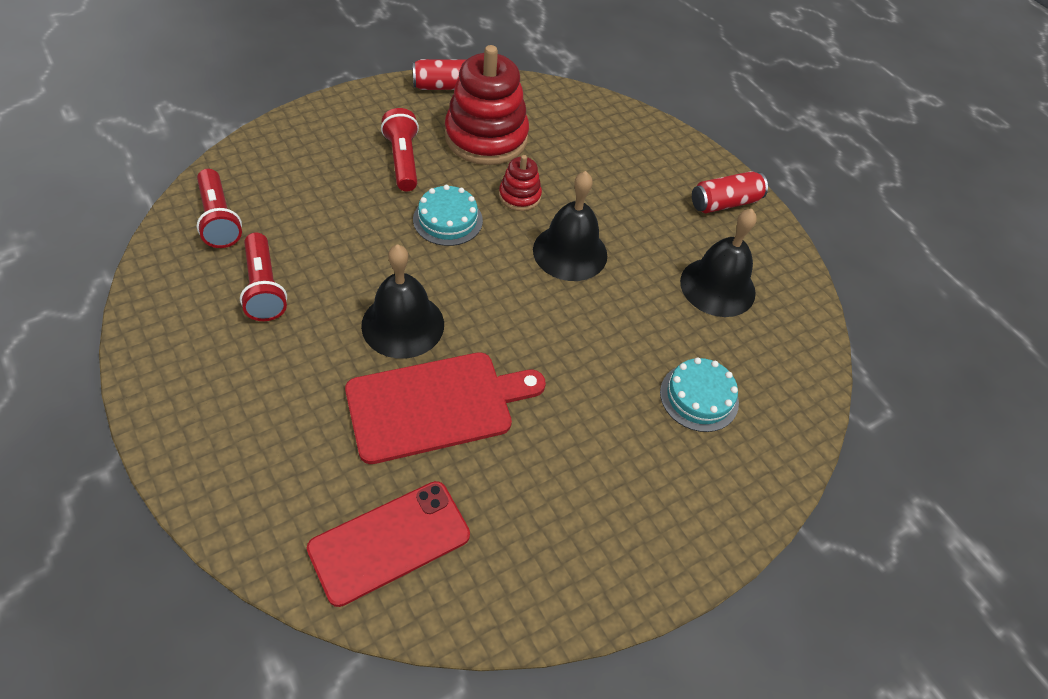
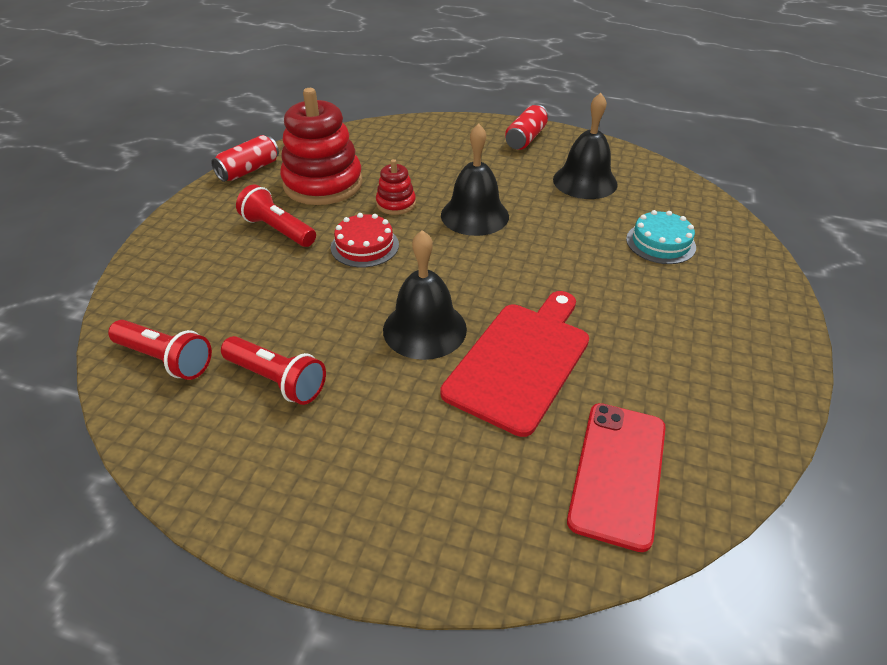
camera: 35 degrees left, 10 degrees down
turquoise cake [413,185,483,246] -> red cake [331,213,399,267]

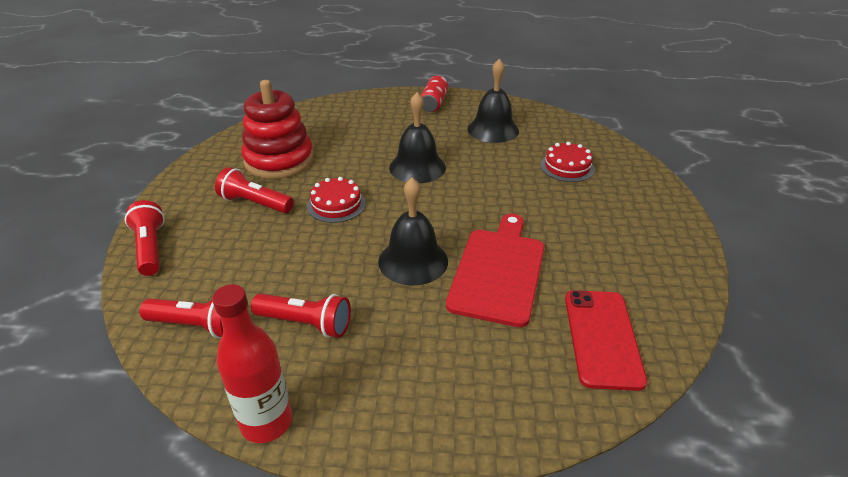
camera: 15 degrees left, 5 degrees down
red can [211,135,279,182] -> none
red stacking toy [376,159,416,215] -> none
turquoise cake [626,210,696,264] -> red cake [540,142,595,182]
none -> red flashlight [125,200,165,276]
none -> red bottle [212,284,292,443]

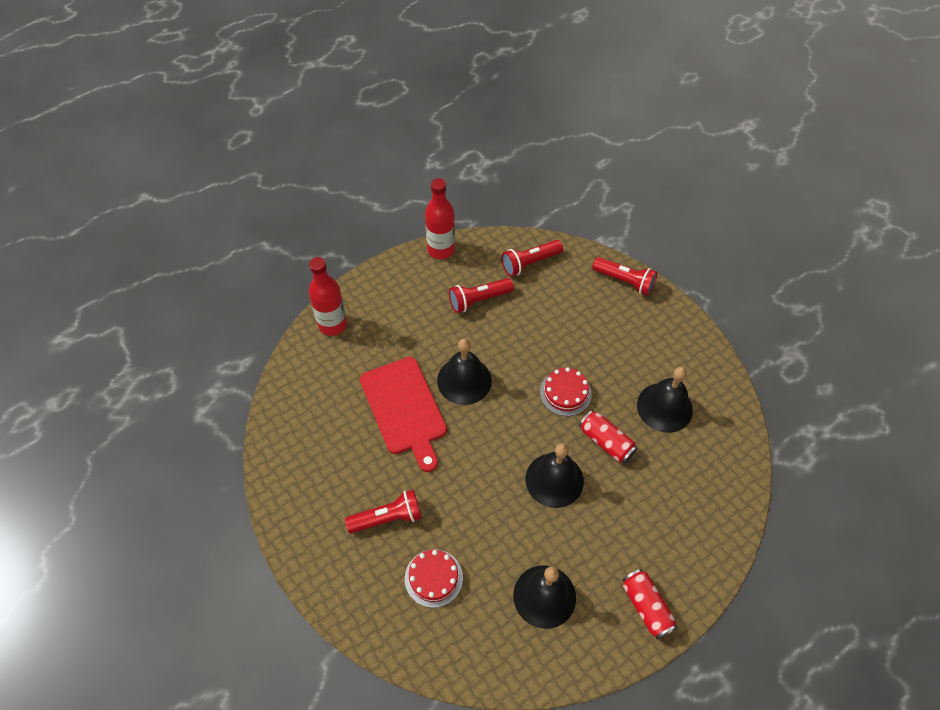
camera: 140 degrees right, 20 degrees up
red flashlight [215,167,294,213] -> red flashlight moved to [345,489,422,534]
red stacking toy [241,80,314,179] -> black bell [637,367,693,433]
red phone [565,290,647,391] -> none
none -> red bottle [309,257,347,336]
none -> red can [579,410,637,463]

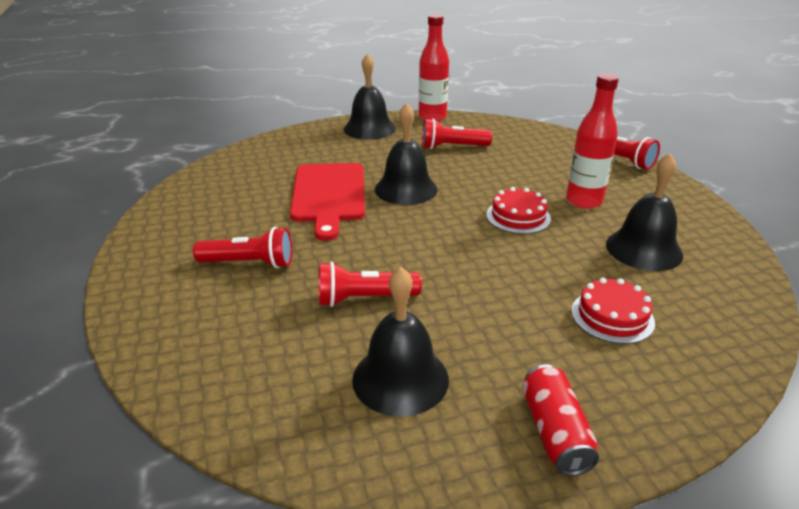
camera: 20 degrees right, 25 degrees down
red bottle [309,257,347,336] -> red bottle moved to [566,74,619,209]
red cake [405,549,463,608] -> red cake moved to [571,278,655,344]
red flashlight [501,240,563,276] -> red flashlight moved to [319,261,422,307]
black bell [525,443,584,508] -> black bell moved to [344,53,396,140]
red can [579,410,637,463] -> none

